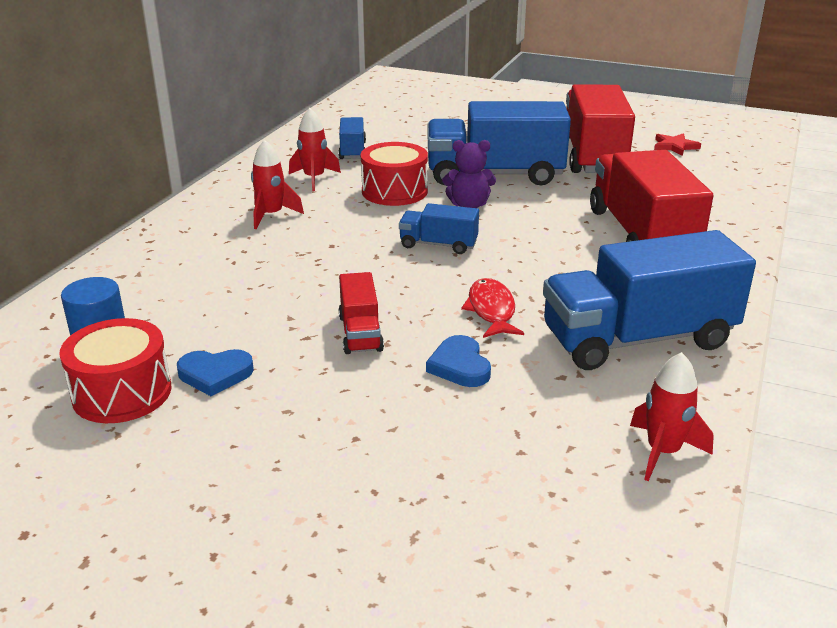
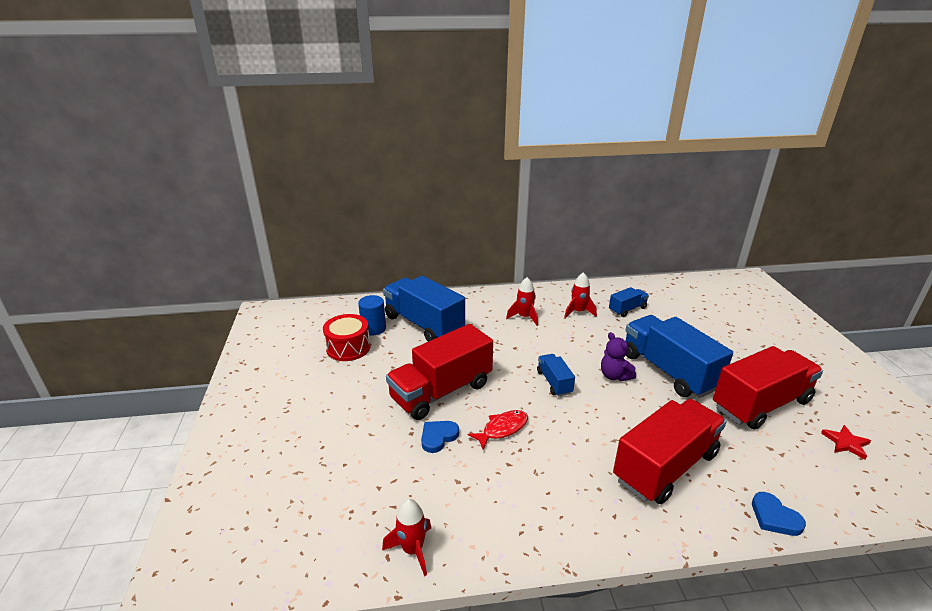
camera: 60 degrees right, 0 degrees up
blue heart [177,349,254,396] -> blue heart moved to [752,492,806,536]
red truck [339,272,384,354] -> red truck [386,324,493,420], size x2.08
red drum [361,142,428,206] -> none
blue truck [543,230,756,370] -> blue truck moved to [383,276,465,342]

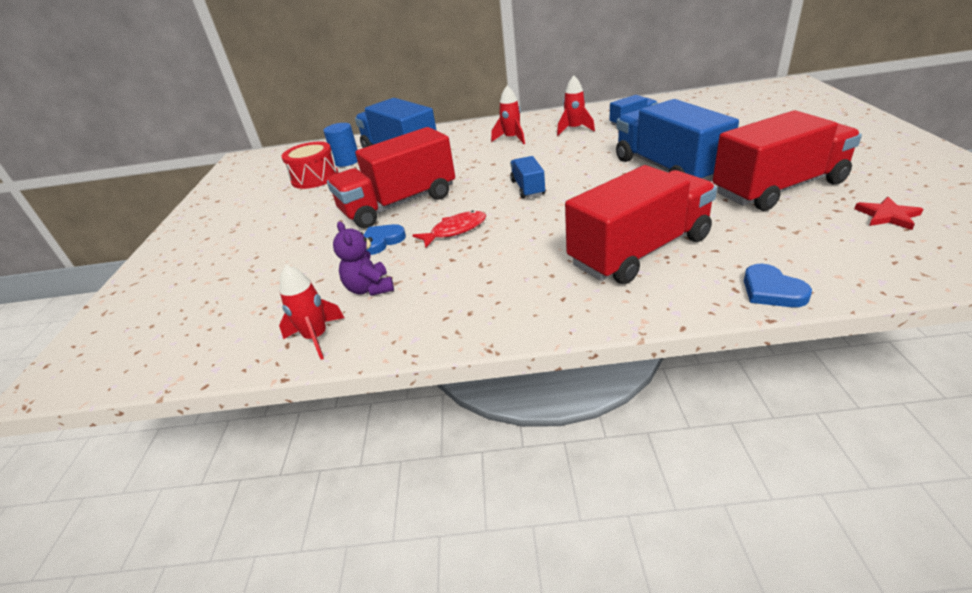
camera: 10 degrees right, 5 degrees up
purple teddy bear [601,332,636,381] -> purple teddy bear moved to [333,221,394,296]

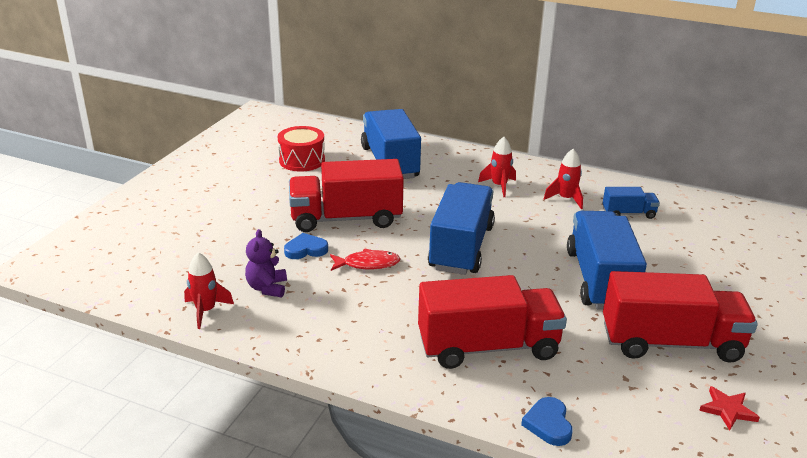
camera: 20 degrees right, 5 degrees down
blue cylinder [323,123,358,167] -> none
blue truck [510,156,545,199] -> blue truck [428,182,495,275], size x2.08

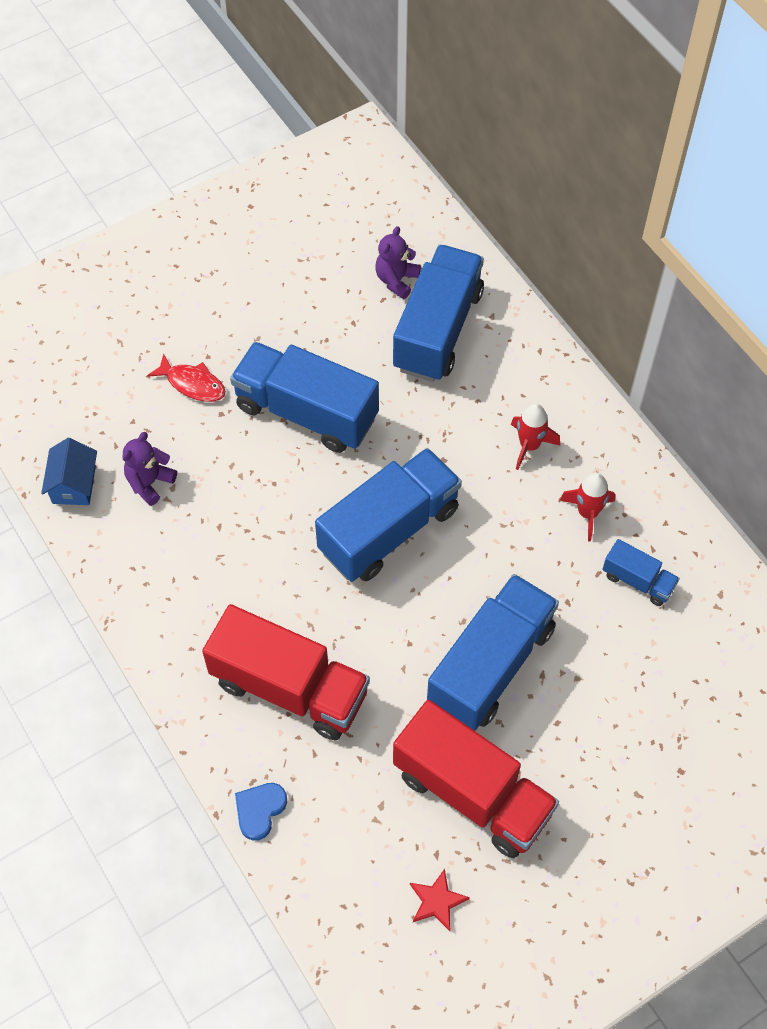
camera: 35 degrees right, 30 degrees up
red rocket [184,252,234,329] -> blue house [41,438,97,505]
red drum [278,126,325,172] -> none
blue heart [284,233,328,259] -> none
red truck [289,159,404,232] -> blue truck [230,342,379,453]
red fish [330,248,401,271] -> red fish moved to [147,353,226,402]
none -> purple teddy bear [375,226,421,299]

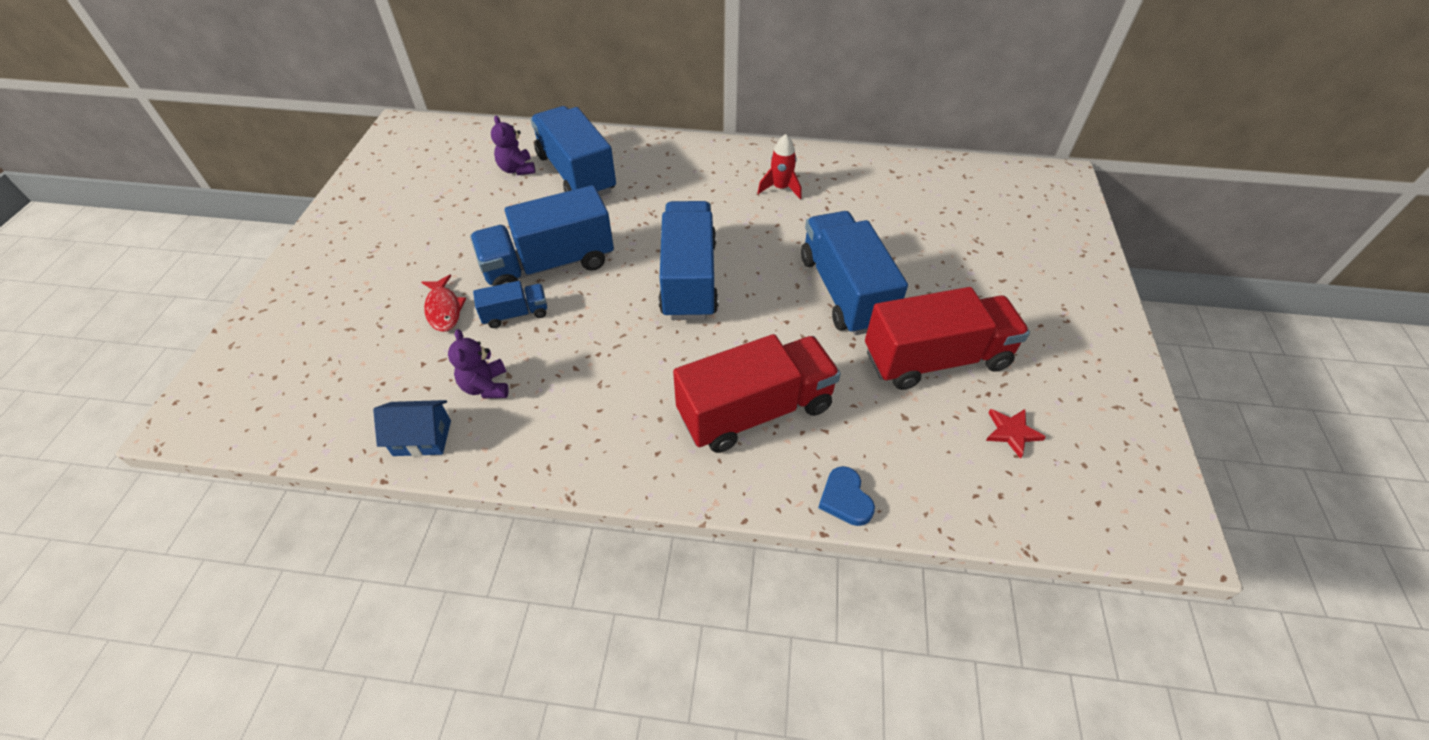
camera: 50 degrees left, 10 degrees down
blue house [41,438,97,505] -> blue house turned 45 degrees counterclockwise [373,400,451,456]
red fish [147,353,226,402] -> red fish turned 90 degrees clockwise [422,274,466,332]
red rocket [511,403,560,470] -> none
blue truck [602,539,680,606] -> blue truck moved to [473,281,547,328]

